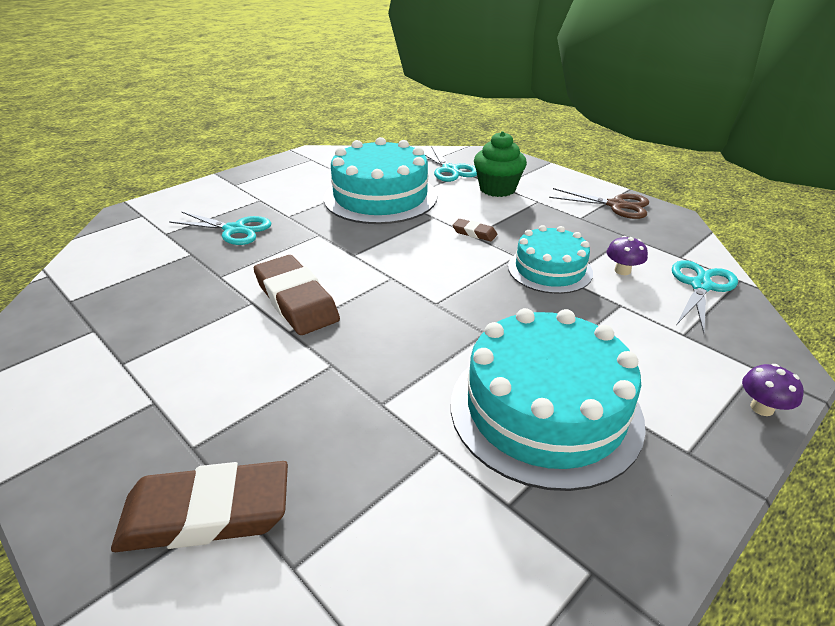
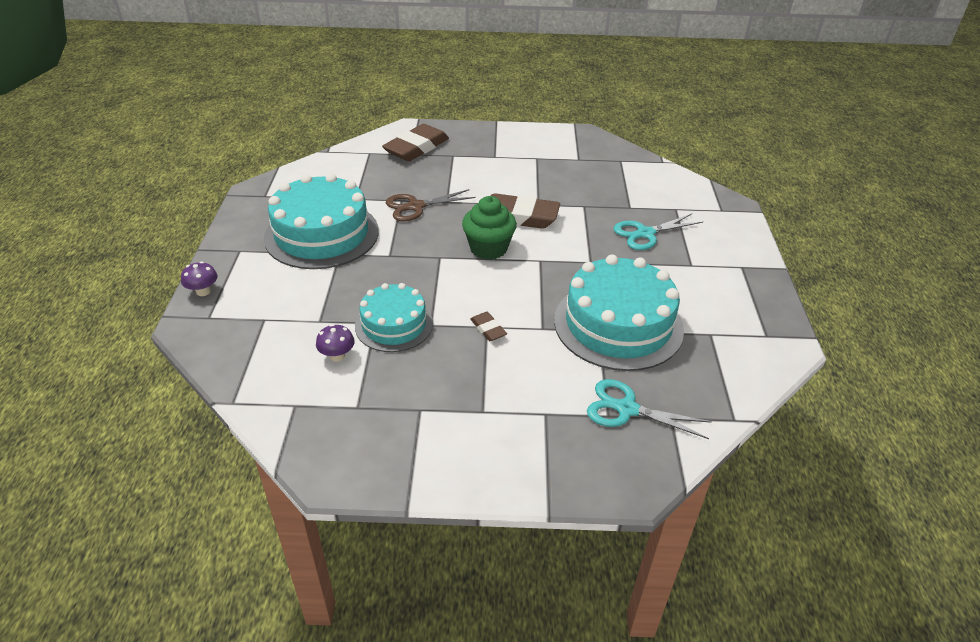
camera: 135 degrees right, 5 degrees up
brown eraser [452,219,497,241] -> brown eraser turned 75 degrees clockwise [470,312,507,341]
green cupcake [474,131,527,197] -> green cupcake moved to [462,196,517,260]
brown scissors [549,188,649,219] -> brown scissors moved to [386,189,476,221]
turquoise scissors [672,260,738,333] -> none

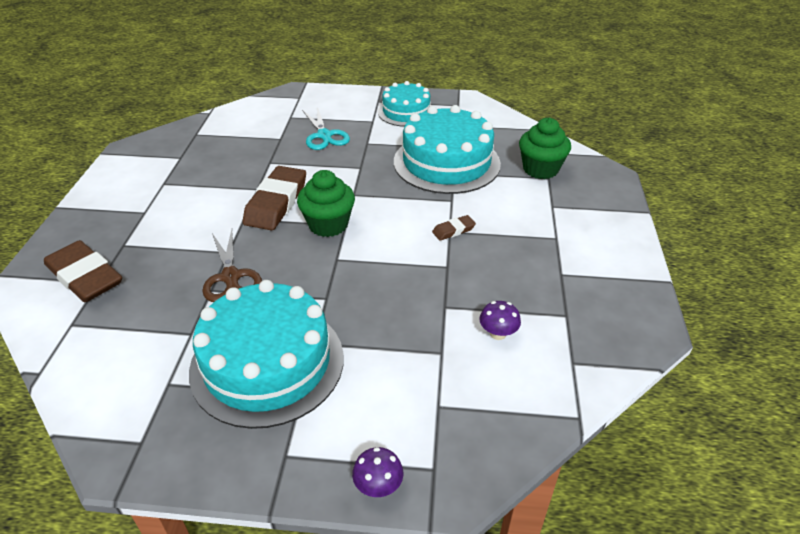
camera: 85 degrees left, 0 degrees up
turquoise cake [355,283,433,352] -> turquoise cake moved to [378,81,432,127]
turquoise scissors [587,379,712,439] -> green cupcake [519,118,571,179]

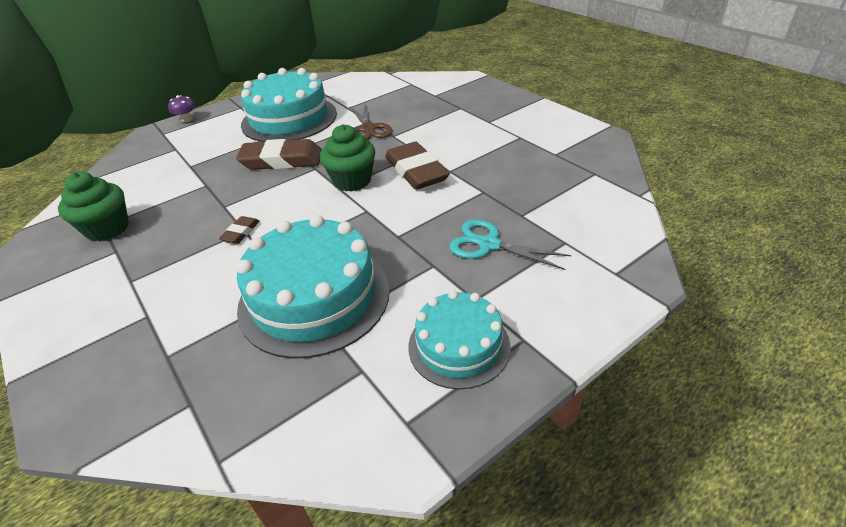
camera: 140 degrees right, 0 degrees up
brown eraser [44,240,122,302] -> brown eraser moved to [236,139,322,170]
brown scissors [203,229,262,302] -> brown scissors turned 135 degrees counterclockwise [350,103,393,140]
purple mushroom [479,301,521,340] -> none
green cupcake [519,118,571,179] -> green cupcake moved to [58,172,129,242]

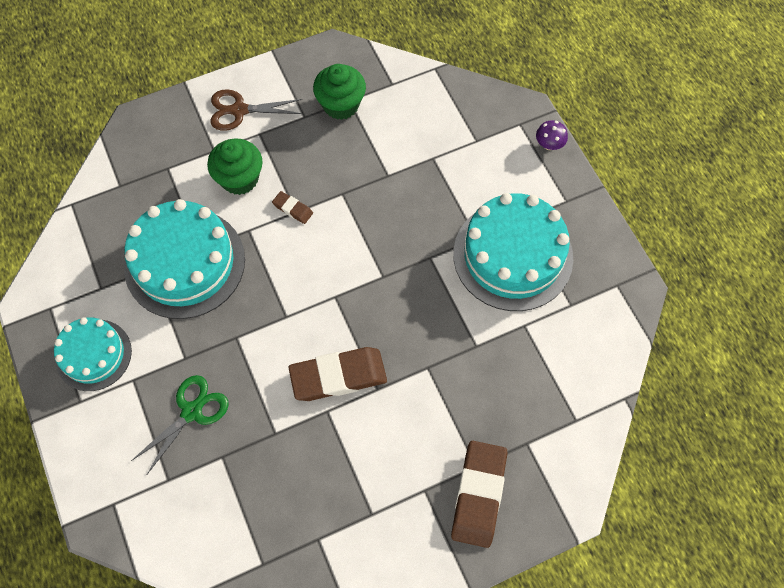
camera: 100 degrees right, 25 degrees up
brown eraser [236,139,322,170] -> brown eraser moved to [451,441,507,548]
green cupcake [320,124,375,192] -> green cupcake moved to [207,138,262,195]
brown scissors [350,103,393,140] -> brown scissors moved to [210,89,302,131]
turquoise scissors [449,220,571,270] -> green scissors [131,375,229,474]

